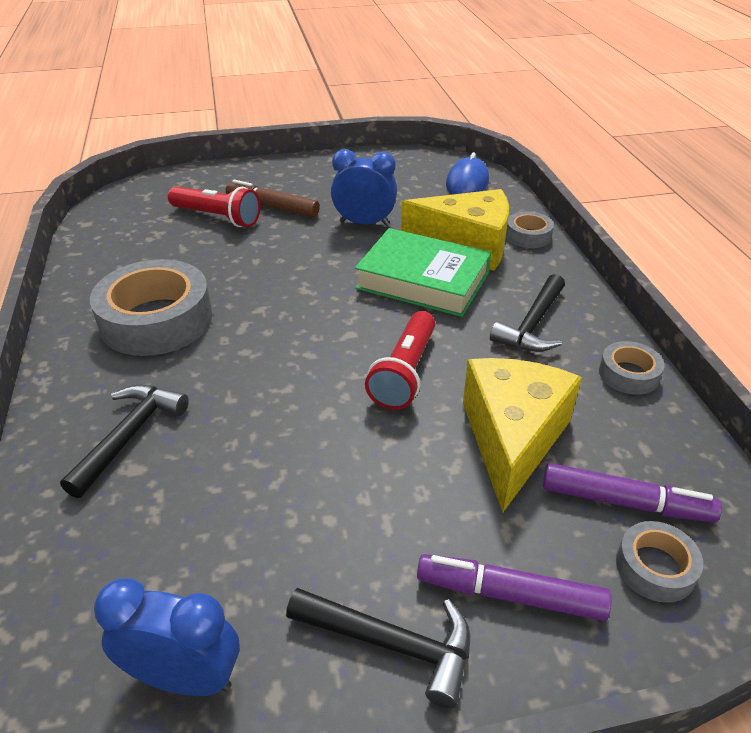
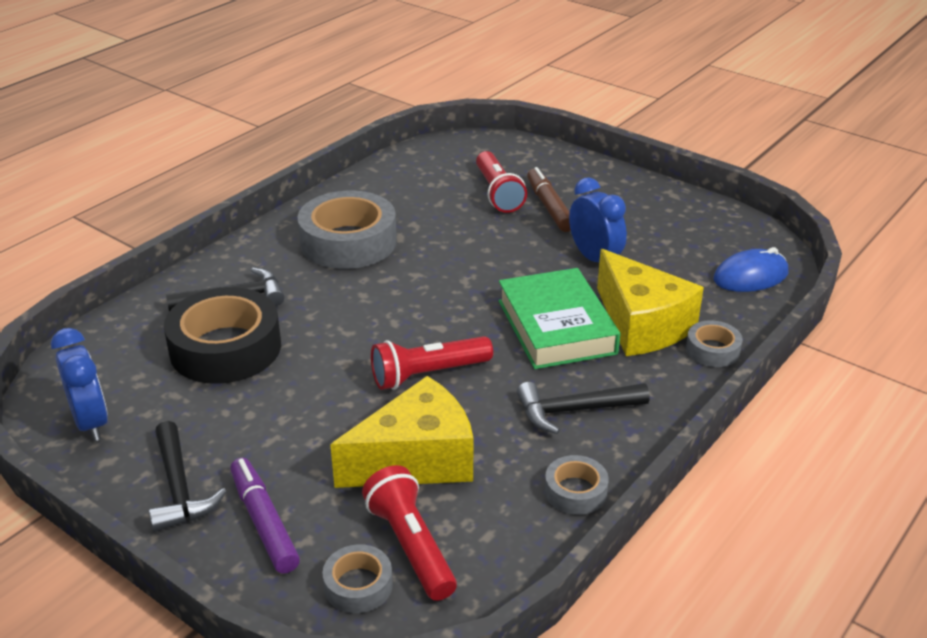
camera: 50 degrees right, 5 degrees down
purple marker [543,463,722,523] -> red flashlight [362,465,457,601]
none -> black tape [164,287,281,384]

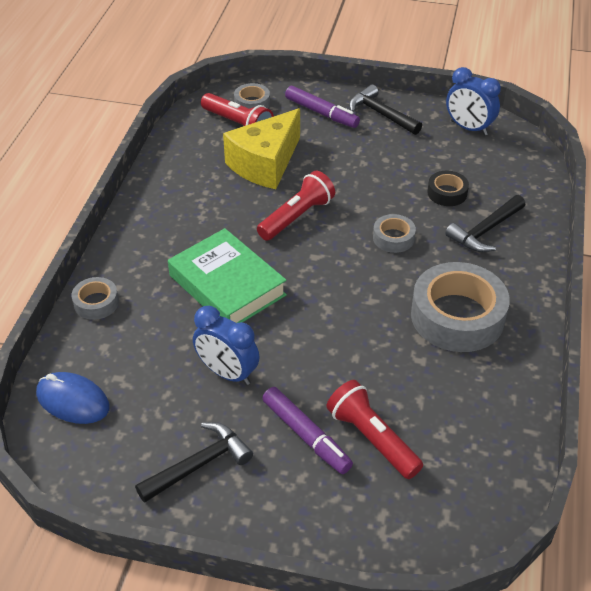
camera: 155 degrees right, 10 degrees up
black tape [164,287,281,384] -> black tape [427,171,469,206], size x0.48
black hammer [517,382,649,434] -> black hammer moved to [135,422,253,503]
brown marker [527,167,571,232] -> purple marker [262,387,353,474]
grey tape [545,455,609,515] -> grey tape moved to [373,214,416,253]
yellow cheese [597,249,704,356] -> none
blue mouse [713,247,788,292] -> blue mouse turned 75 degrees clockwise [36,372,110,424]

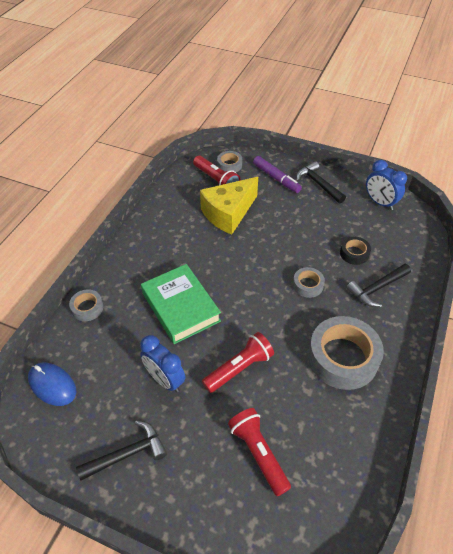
camera: 10 degrees right, 5 degrees up
red flashlight [257,171,335,241] -> red flashlight moved to [202,332,274,393]
purple marker [262,387,353,474] -> none

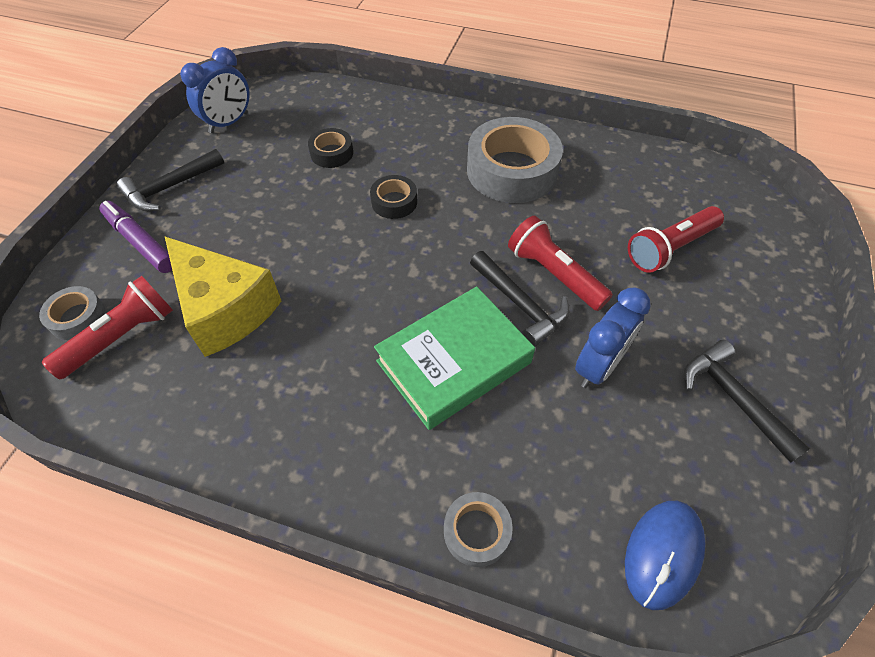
camera: 95 degrees left, 5 degrees up
purple marker [253,156,302,193] -> purple marker turned 90 degrees counterclockwise [99,201,172,273]
grey tape [293,267,325,298] -> black tape [370,175,417,219]
black hammer [346,264,411,307] -> black hammer moved to [470,251,570,347]

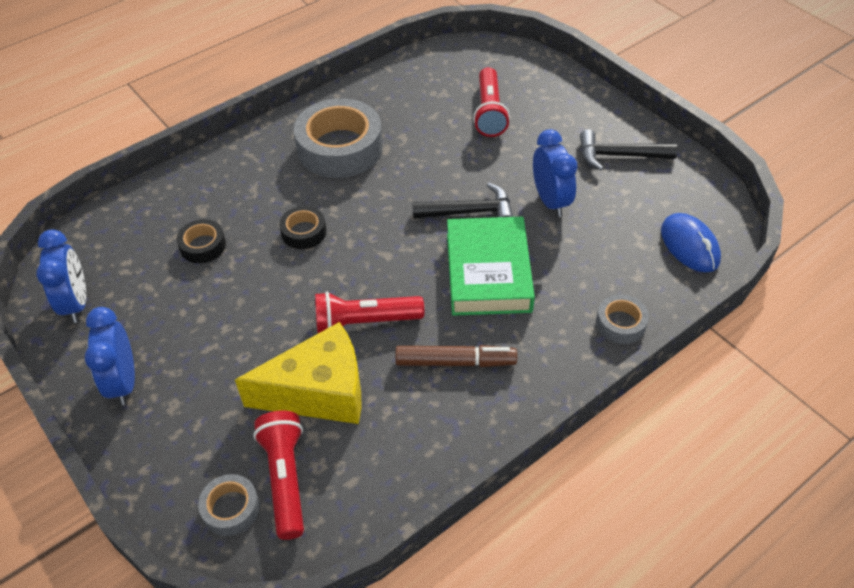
camera: 55 degrees left, 5 degrees down
purple marker [99,201,172,273] -> none
black hammer [117,149,224,211] -> blue clock [85,307,135,405]
red flashlight [508,216,613,311] -> red flashlight moved to [315,291,424,333]
none -> brown marker [395,345,517,367]

